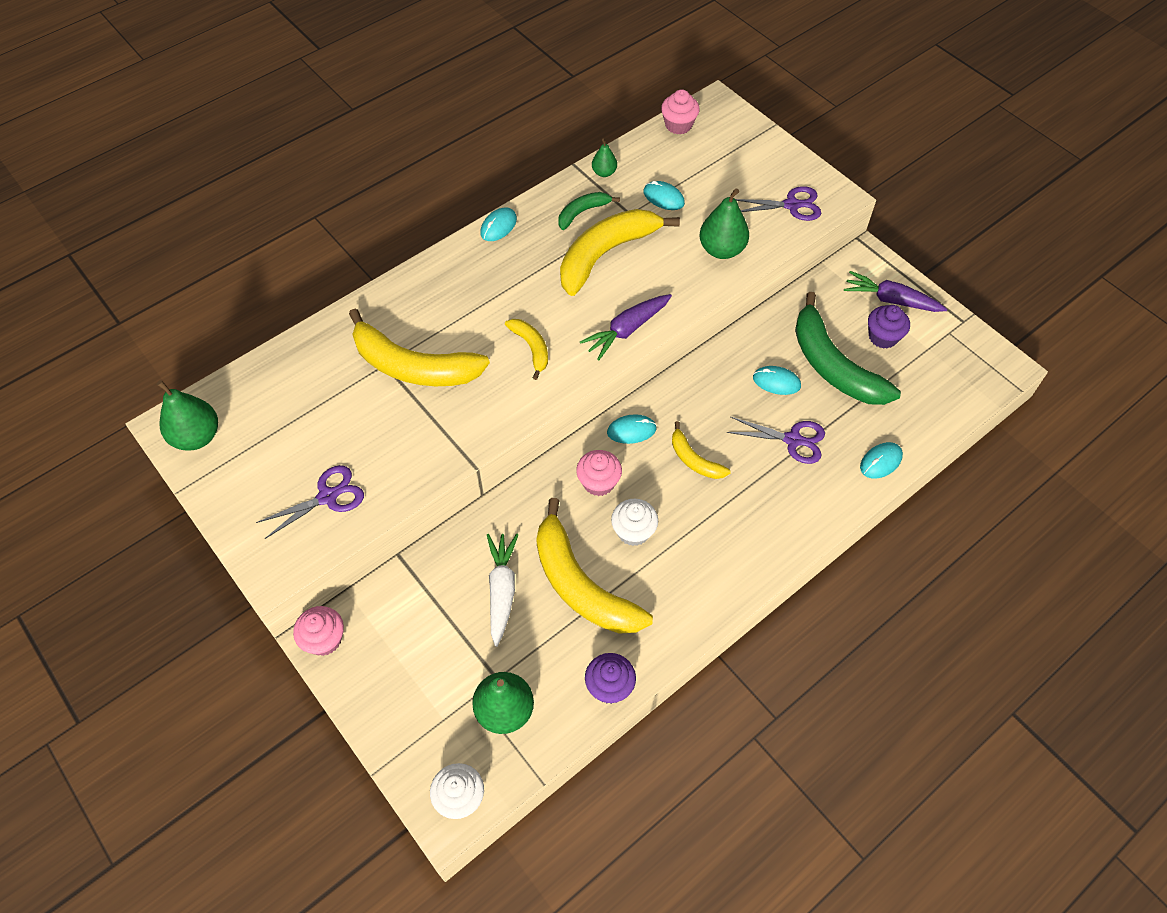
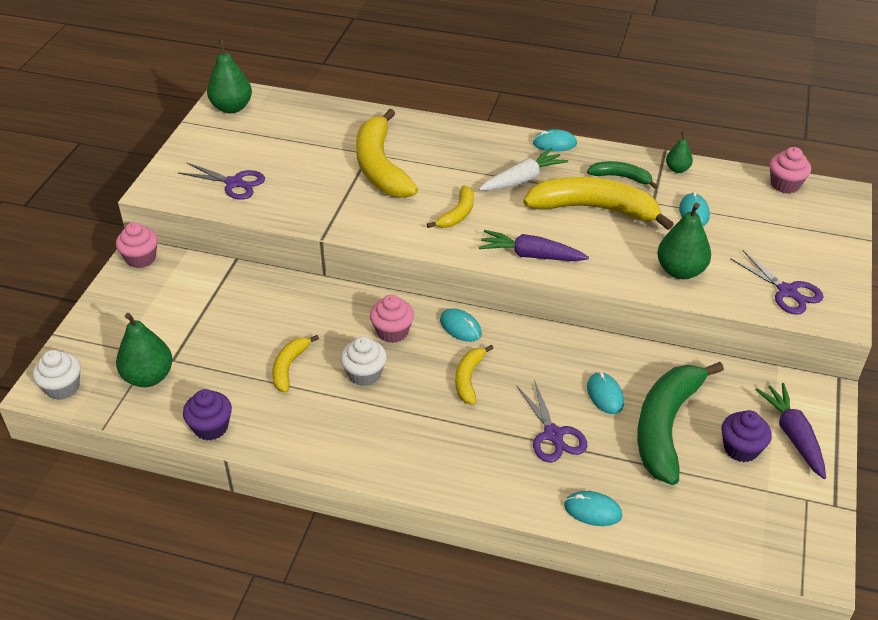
camera: 55 degrees right, 15 degrees down
white carrot [487,534,518,647] -> white carrot moved to [479,148,568,191]
yellow banana [536,498,653,634] -> yellow banana [272,335,319,393], size x0.50

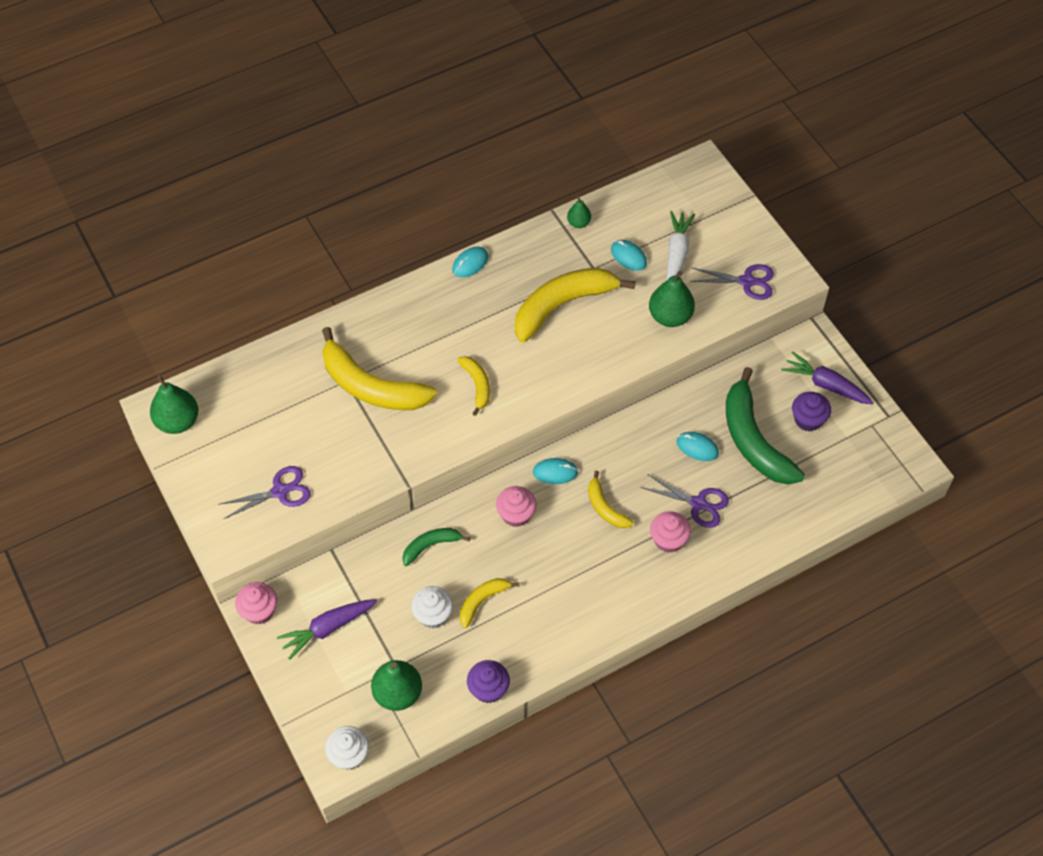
camera: 45 degrees left, 15 degrees up
yellow banana [272,335,319,393] -> yellow banana turned 75 degrees clockwise [460,578,519,628]
white cupcake [340,337,387,386] -> white cupcake moved to [411,586,453,628]
purple carrot [478,230,589,261] -> purple carrot moved to [277,599,377,660]
white carrot [479,148,568,191] -> white carrot moved to [667,211,695,280]
turquoise mouse [564,491,622,526] -> none
green banana [587,161,658,189] -> green banana moved to [402,528,470,566]
pink cupcake [769,147,811,193] -> pink cupcake moved to [650,511,691,553]

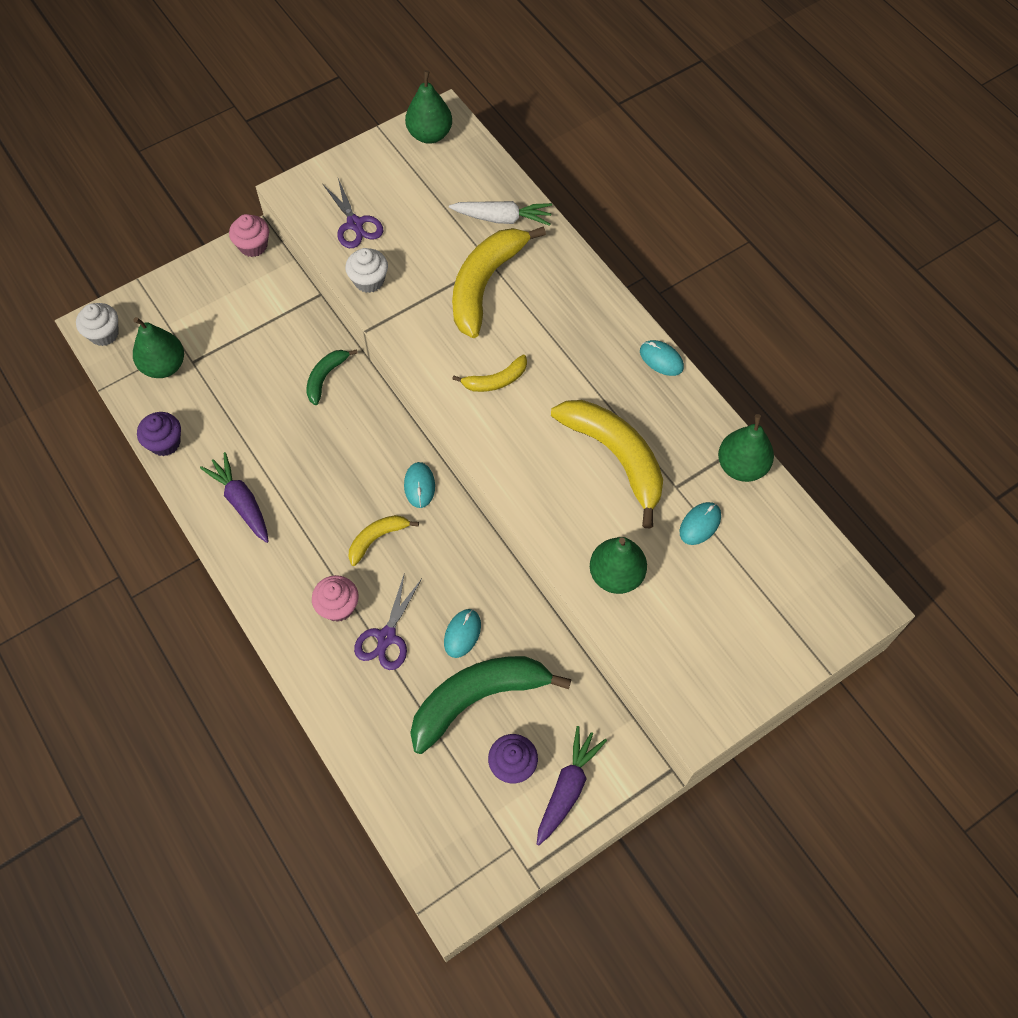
camera: 85 degrees right, 5 degrees up
purple carrot [277,599,377,660] -> purple carrot moved to [200,452,269,543]
green banana [402,528,470,566] -> green banana turned 120 degrees counterclockwise [306,349,358,405]
white cupcake [411,586,453,628] -> white cupcake moved to [345,248,388,293]
yellow banana [460,578,519,628] -> none
pink cupcake [496,486,536,527] -> none
green pear [567,196,591,228] -> green pear [718,414,774,482], size x1.81
white carrot [667,211,695,280] -> white carrot moved to [449,201,552,226]
purple scissors [690,264,774,300] -> none

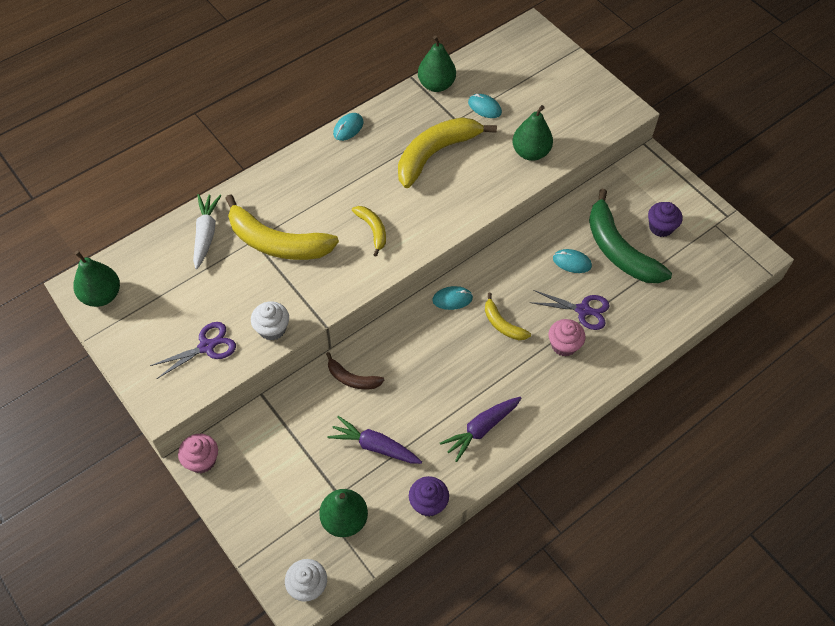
camera: 95 degrees left, 5 degrees down
green banana [306,349,358,405] -> brown banana [326,352,384,390]
purple carrot [537,726,607,845] -> purple carrot moved to [328,416,422,464]

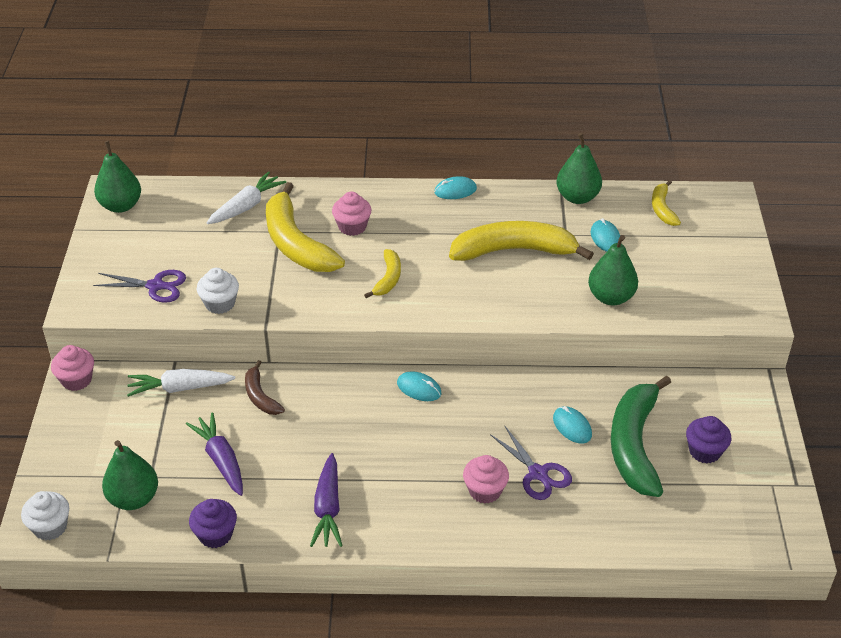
camera: 40 degrees right, 15 degrees down
purple carrot [440,397,521,462] -> purple carrot turned 90 degrees counterclockwise [310,453,343,547]
yellow banana [485,293,531,340] -> yellow banana moved to [652,180,681,226]
none -> white carrot [127,369,235,397]
none -> pink cupcake [332,192,371,236]

